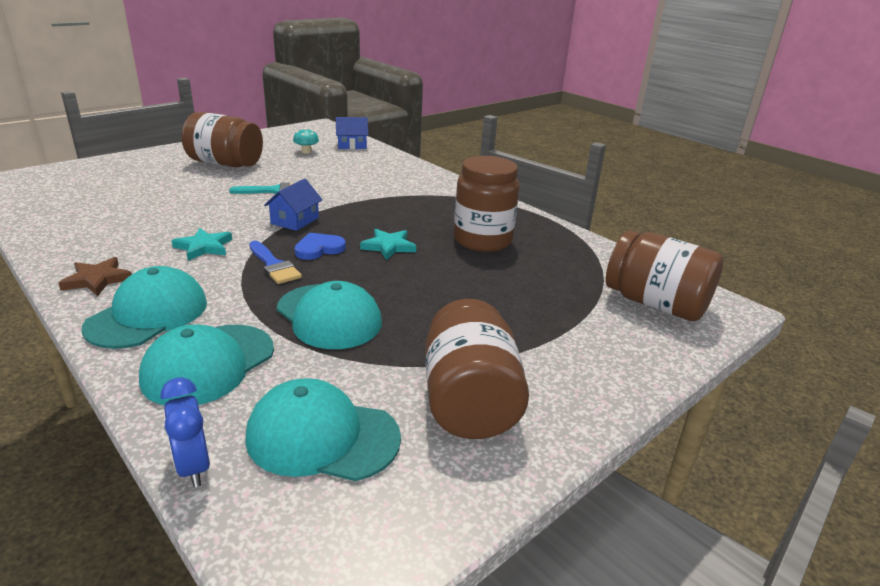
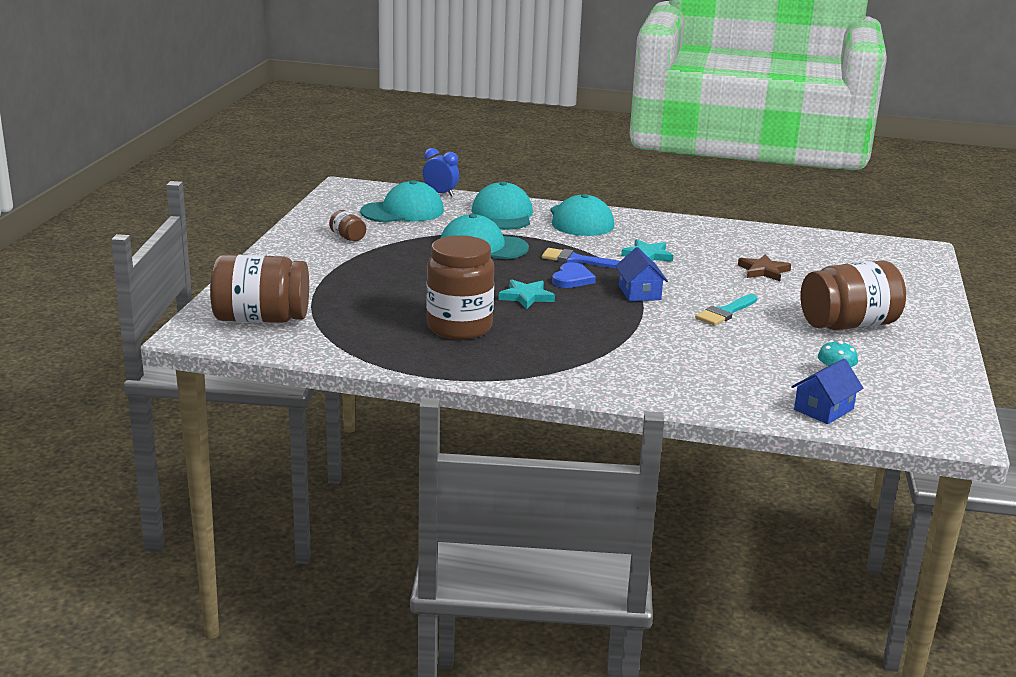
camera: 145 degrees right, 5 degrees down
brown star [59,257,132,296] -> brown star moved to [738,254,791,281]
brown jar [425,299,529,439] -> brown jar [329,210,366,241], size x0.44

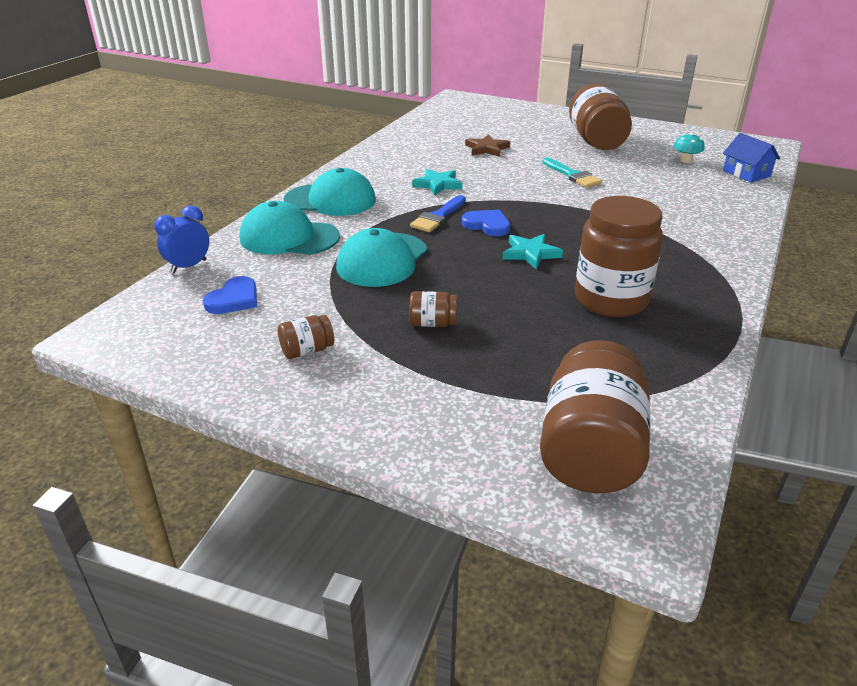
camera: 75 degrees left, 10 degrees up
turquoise cap [360,180,444,223] -> blue heart [203,276,257,314]
blue house [615,247,668,301] -> none
none -> brown jar [409,291,457,327]

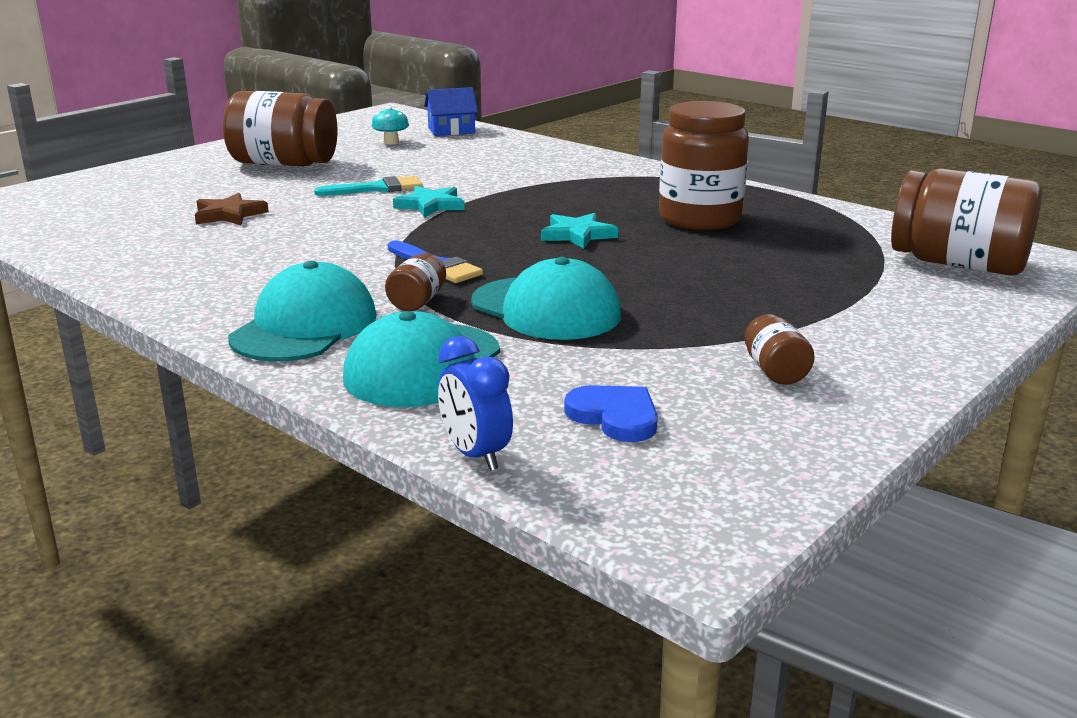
camera: 75 degrees left, 10 degrees down
brown jar [409,291,457,327] -> brown jar moved to [385,253,446,311]
turquoise star [412,169,463,195] -> turquoise star moved to [393,186,465,218]
blue heart [462,210,510,236] -> none

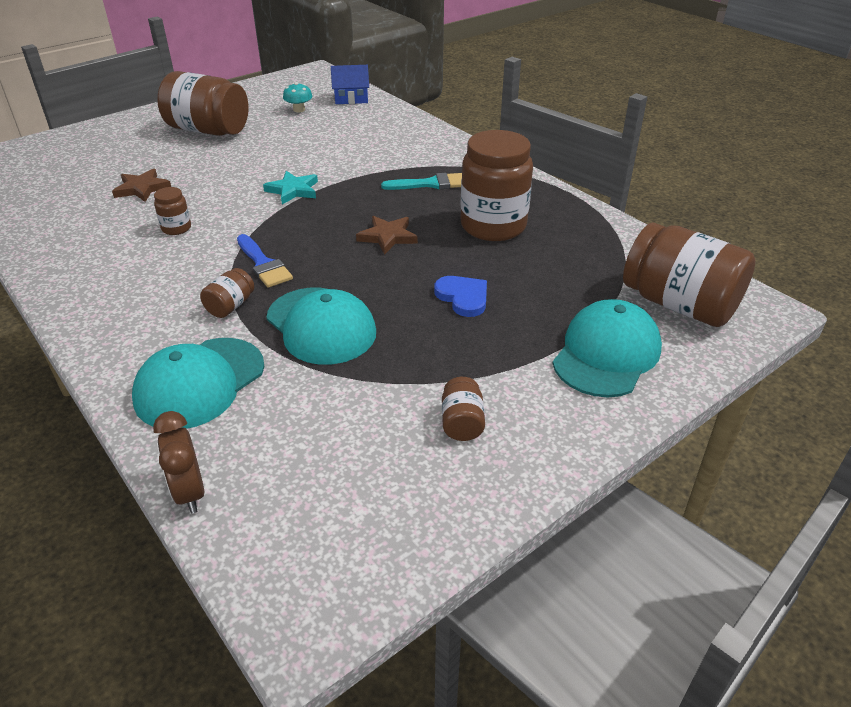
camera: 10 degrees right, 15 degrees up
turquoise cap [228,261,377,361] -> turquoise cap moved to [553,299,662,398]
turquoise brush [314,176,423,196] -> turquoise brush moved to [381,173,462,190]
blue clock [438,336,513,471] -> brown clock [153,411,204,513]
turquoise star [541,213,618,249] -> brown star [356,216,418,255]
blue heart [564,385,658,442] -> blue heart moved to [434,276,487,317]
none -> brown jar [154,187,191,235]

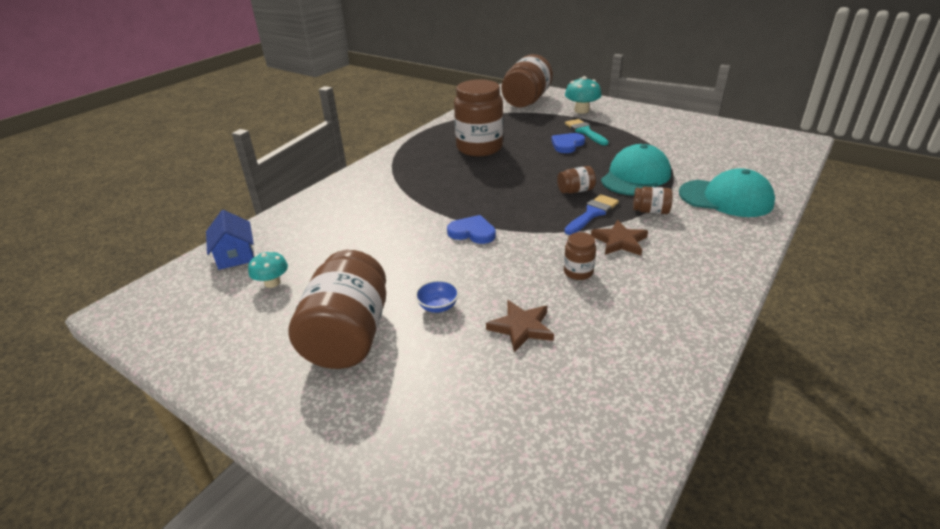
camera: 105 degrees left, 5 degrees down
brown clock [153,411,204,513] -> none
turquoise star [263,171,318,204] -> blue heart [447,215,496,244]
brown star [356,216,418,255] -> brown star moved to [591,220,648,256]
turquoise brush [381,173,462,190] -> turquoise brush moved to [565,119,609,145]
brown jar [442,377,485,441] -> brown jar moved to [557,166,596,194]
turquoise cap [553,299,662,398] -> turquoise mushroom [565,76,602,114]
none -> blue bowl [415,280,459,313]

